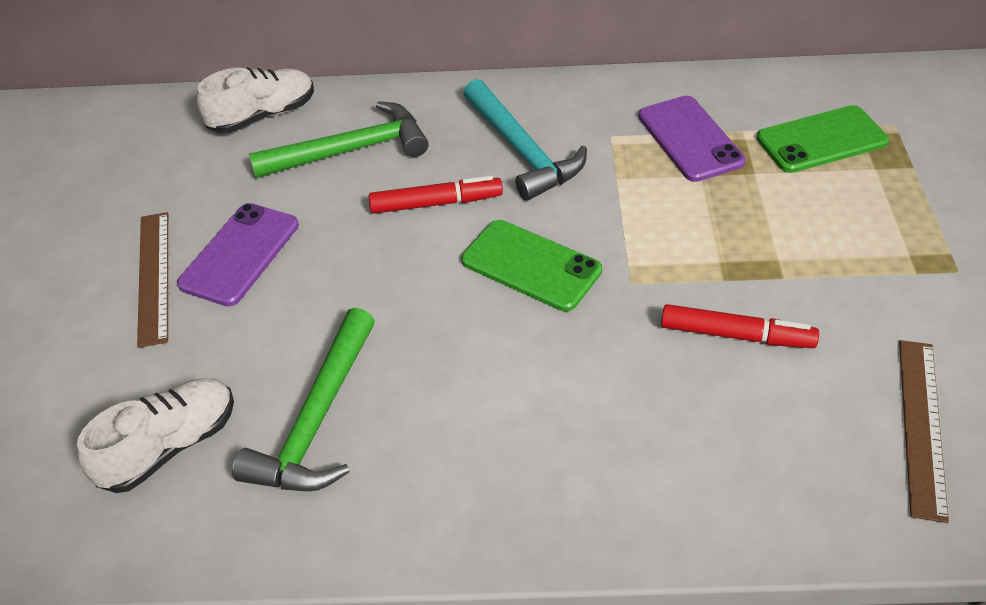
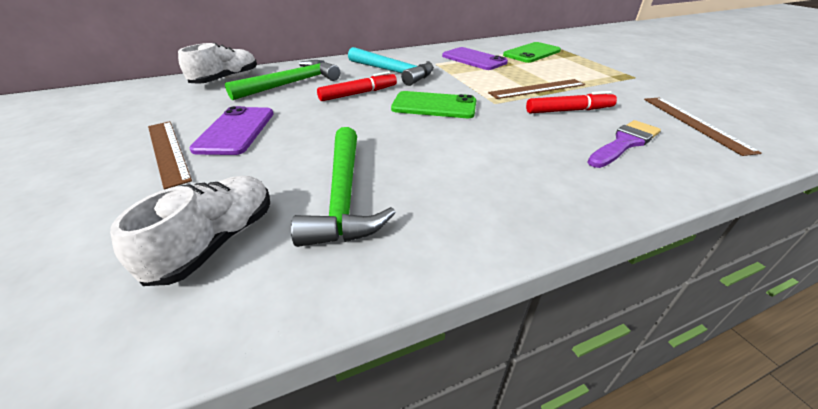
camera: 25 degrees left, 10 degrees down
none -> brown ruler [488,79,585,99]
none -> purple brush [587,120,661,168]

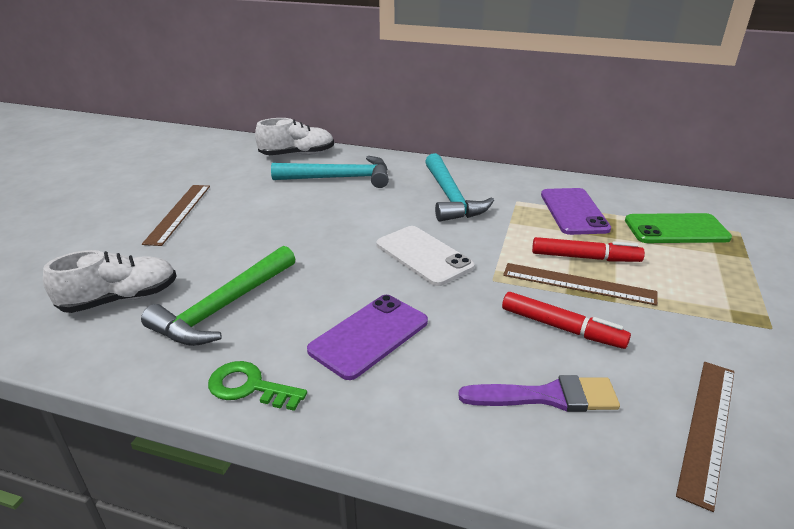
camera: 40 degrees right, 5 degrees down
purple phone [189,106,274,155] -> purple phone moved to [307,295,428,380]
green hammer [225,60,340,100] -> turquoise hammer [271,156,389,188]
red marker [317,71,397,101] -> red marker moved to [532,237,645,262]
green phone [391,91,476,118] -> white phone [376,226,475,286]
none -> green key [208,361,307,411]

